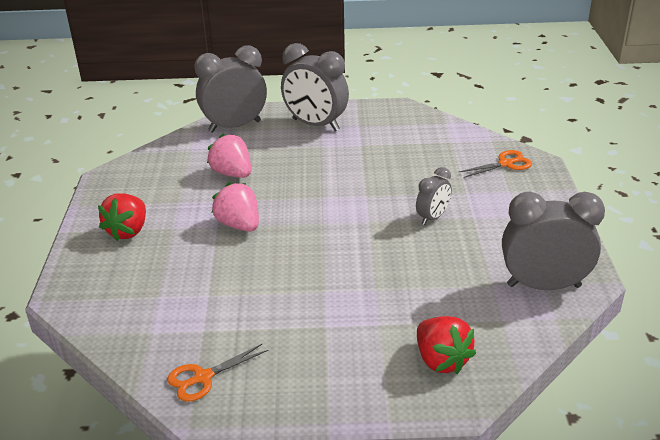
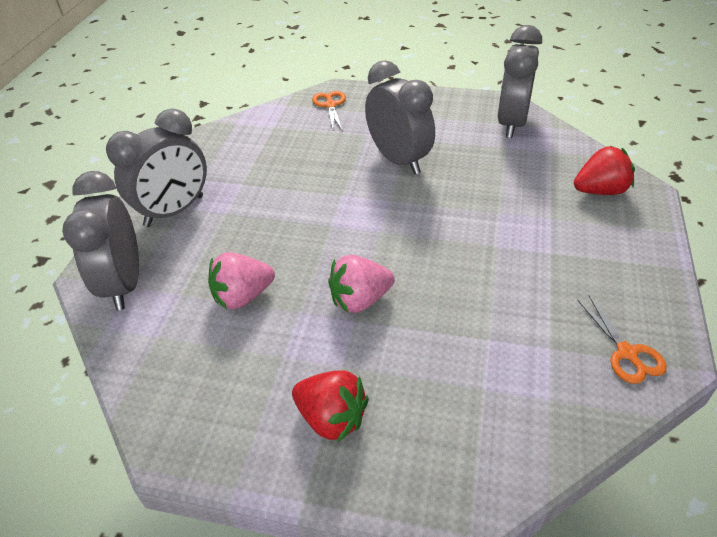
camera: 75 degrees left, 10 degrees up
grey clock [416,167,452,225] -> grey clock [365,60,435,174], size x1.88

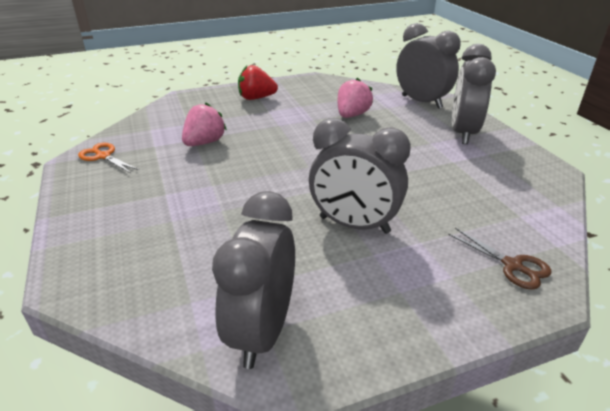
camera: 145 degrees right, 10 degrees down
orange scissors [312,91,346,130] -> brown scissors [448,228,552,289]
pink strawberry [328,255,395,313] -> pink strawberry moved to [182,102,227,146]
grey clock [497,25,542,138] -> grey clock turned 150 degrees counterclockwise [212,191,295,369]
red strawberry [574,146,635,195] -> none

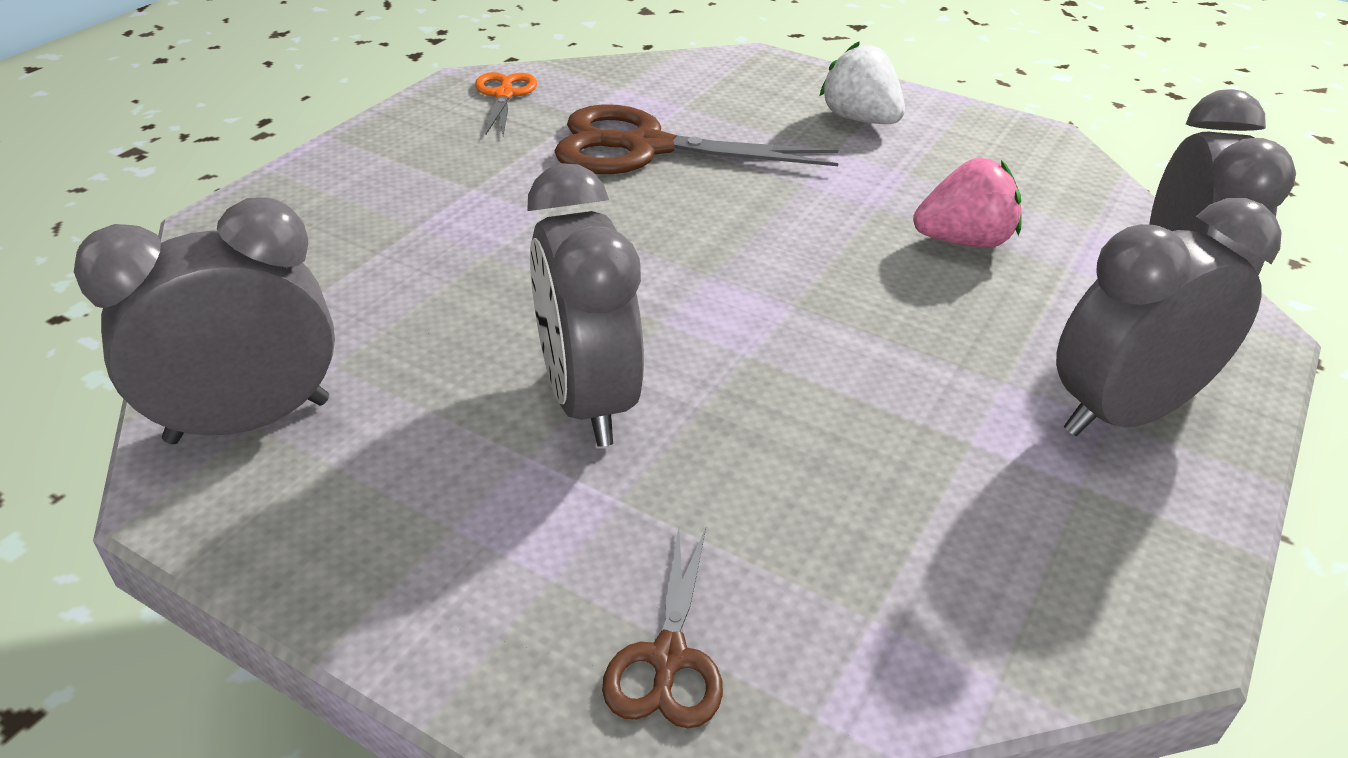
camera: 50 degrees right, 5 degrees up
pink strawberry [182,102,227,146] -> brown scissors [555,104,839,174]
red strawberry [238,65,278,100] -> white strawberry [820,42,905,124]

